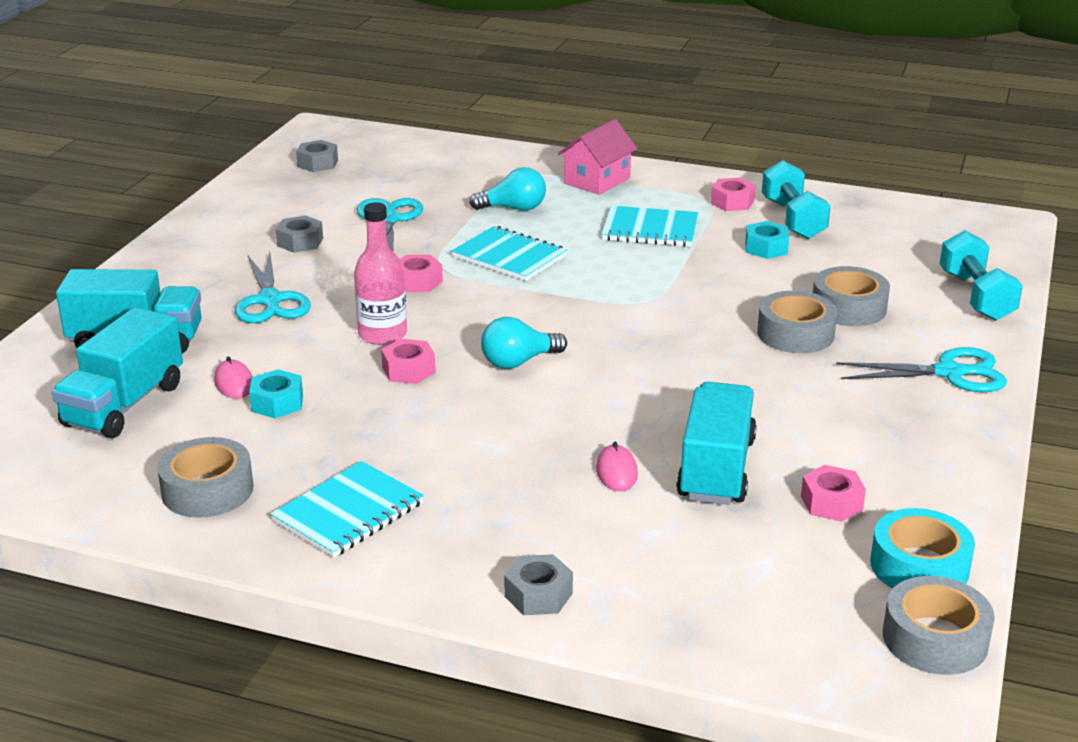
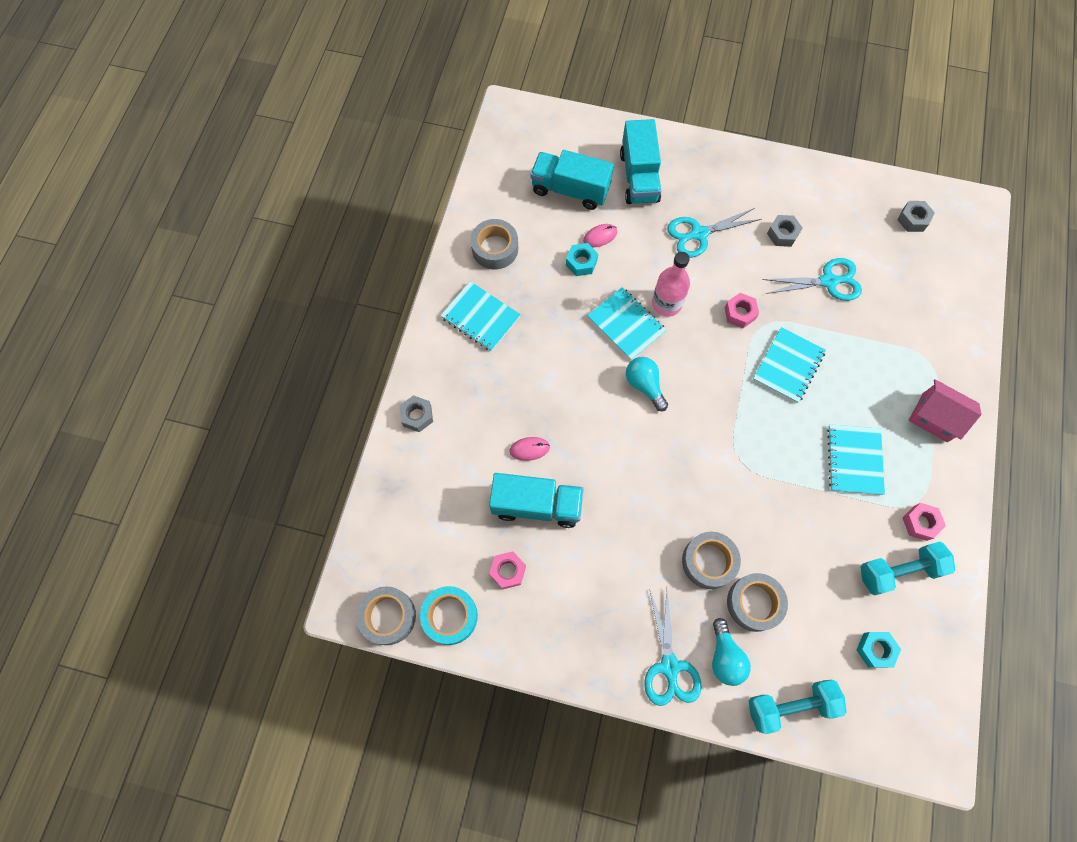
camera: 85 degrees right, 40 degrees up
pink nut [381,339,436,384] -> turquoise notebook [587,287,666,361]
turquoise light bulb [469,167,546,211] -> turquoise light bulb moved to [712,618,751,686]
turquoise nut [745,221,789,259] -> turquoise nut moved to [857,632,901,667]

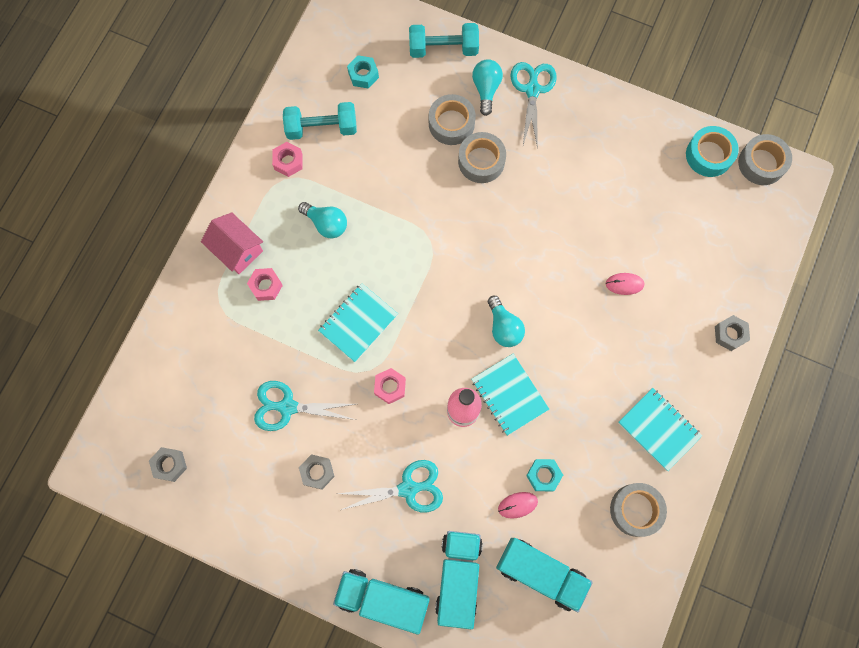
camera: 170 degrees left, 5 degrees up
turquoise truck [489,473,584,528] -> turquoise truck moved to [333,569,429,635]
pink nut [489,551,526,589] -> pink nut moved to [247,268,283,301]
turquoise notebook [827,424,885,495] -> turquoise light bulb [298,202,347,238]

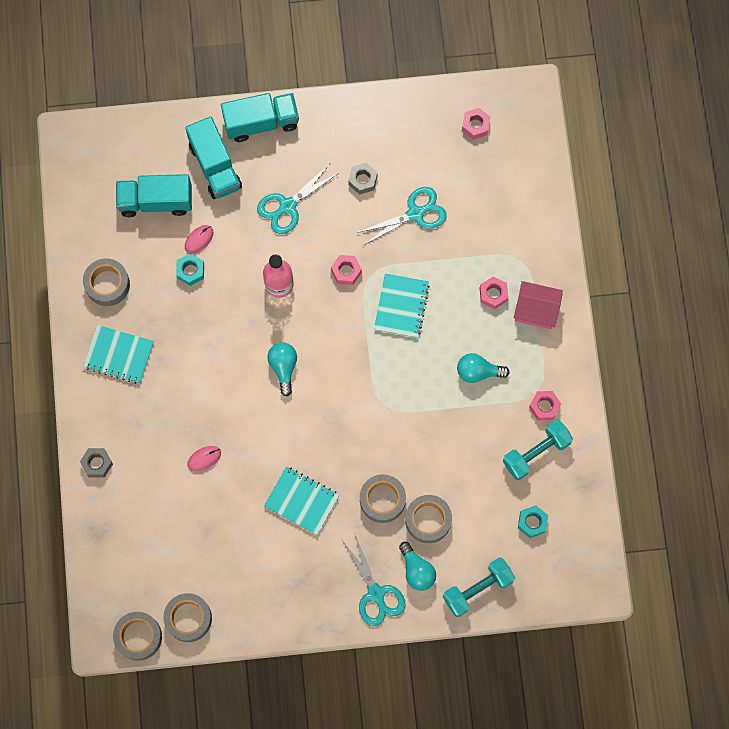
camera: 150 degrees right, 0 degrees up
grey nut [149,447,187,482] -> pink nut [462,108,490,140]
turquoise notebook [471,354,549,436] -> turquoise notebook moved to [264,466,339,535]
turquoise light bulb [488,296,525,347] -> turquoise light bulb turned 45 degrees clockwise [267,342,297,396]
turquoise tape [686,126,739,177] -> grey tape [163,593,212,642]

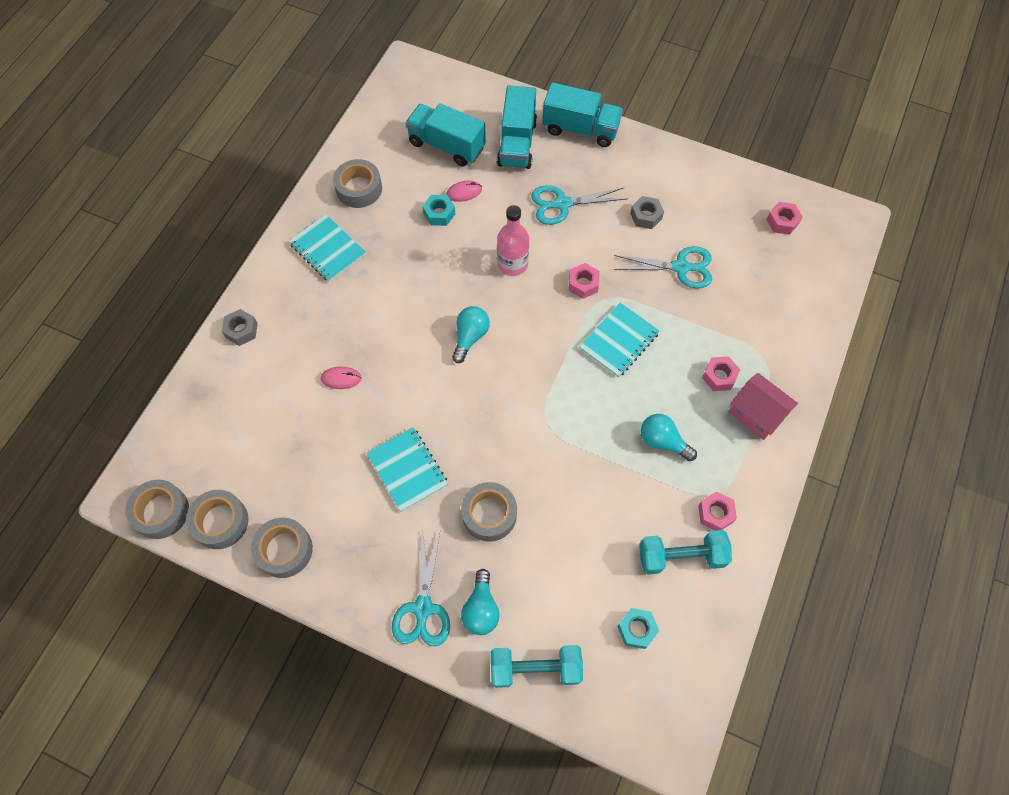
camera: 30 degrees right, 10 degrees down
grey tape [405,495,452,543] -> grey tape moved to [251,517,313,578]

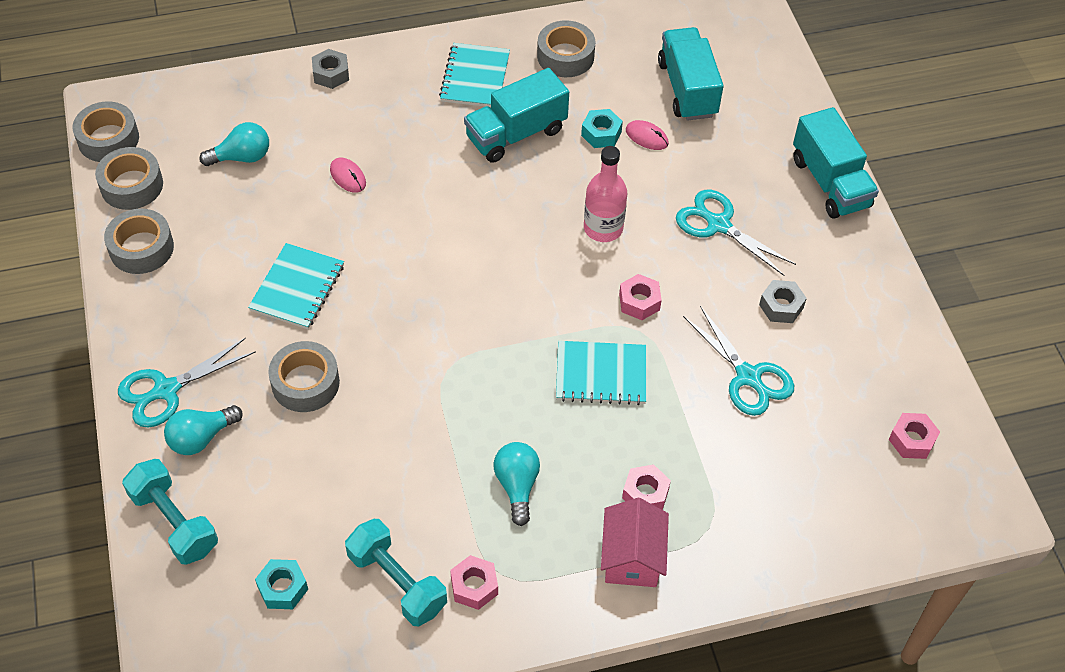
camera: 50 degrees right, 10 degrees down
turquoise light bulb [452,306,490,363] -> turquoise light bulb moved to [199,122,269,166]
turquoise truck [497,85,537,169] -> turquoise truck moved to [464,68,569,163]

